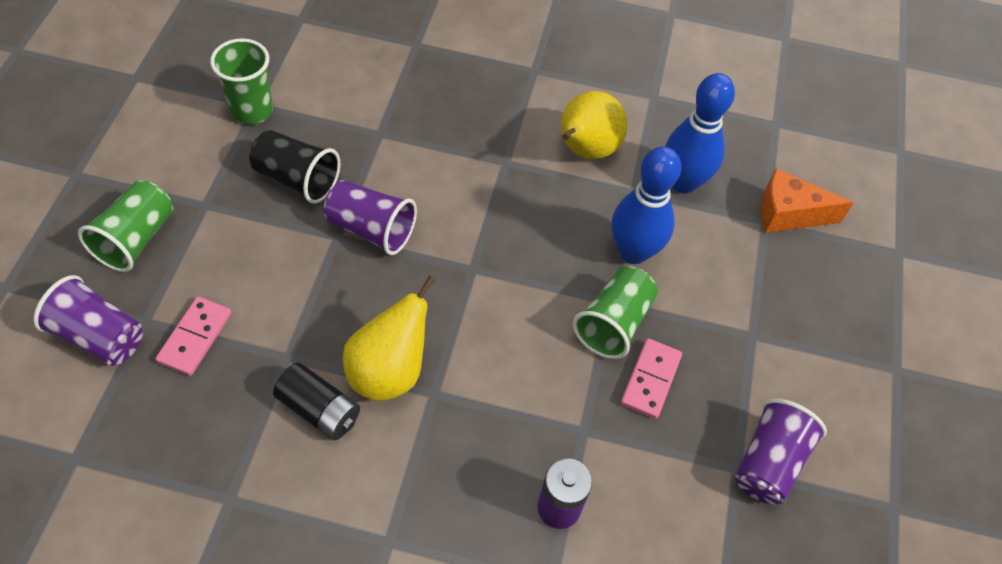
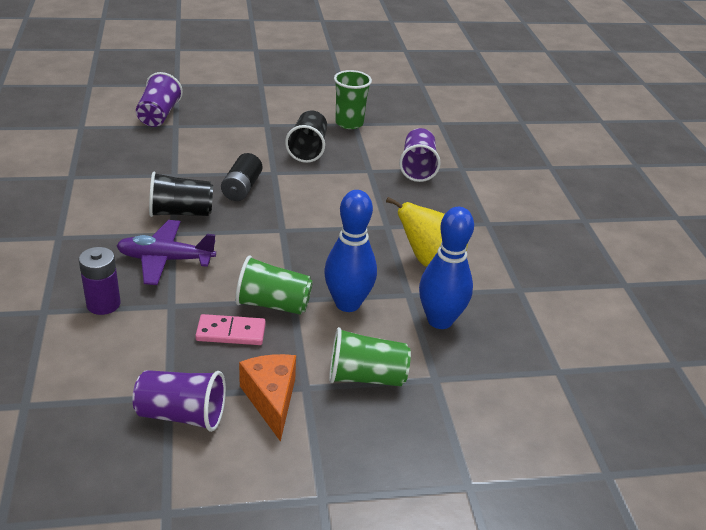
camera: 70 degrees right, 20 degrees down
green cup [78,180,173,272] -> green cup moved to [329,327,411,386]
pink domino [156,297,231,376] -> none
black battery [273,363,360,440] -> black battery moved to [221,153,262,201]
purple cup [324,180,417,255] -> purple cup moved to [399,128,441,182]
yellow pear [343,275,436,401] -> black cup [149,172,213,217]
orange cheese [761,168,854,233] -> orange cheese moved to [239,354,296,442]
none -> purple plane [116,220,216,285]

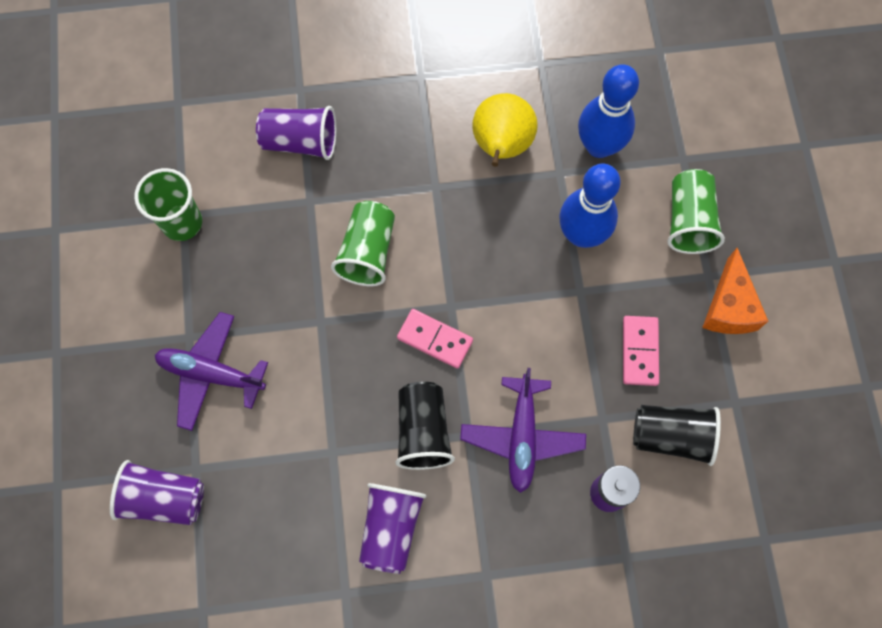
camera: 85 degrees left, 35 degrees up
purple cup [132,370,226,432] -> purple cup moved to [359,483,426,574]
black battery [221,153,262,201] -> none
green cup [235,256,313,315] -> green cup moved to [331,201,395,286]
orange cheese [239,354,296,442] -> orange cheese turned 75 degrees counterclockwise [702,248,768,334]
black cup [285,110,327,163] -> black cup moved to [633,405,721,466]
none -> purple plane [155,312,268,431]
none -> pink domino [397,309,473,369]

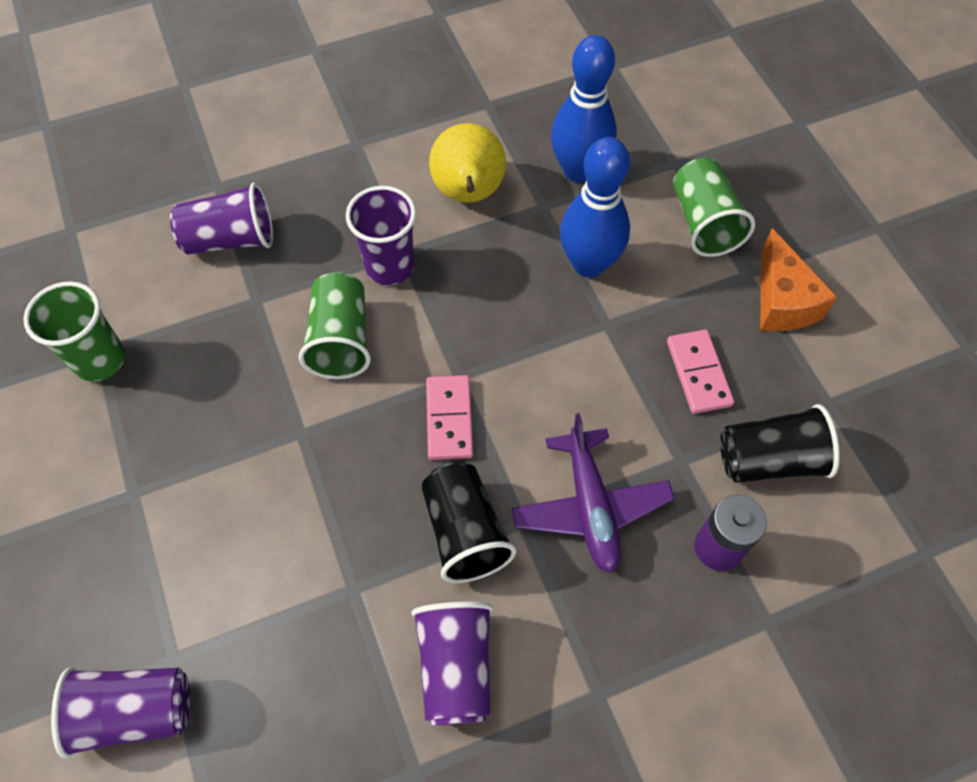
camera: 15 degrees left, 10 degrees down
purple plane [155,312,268,431] -> none
pink domino [397,309,473,369] -> pink domino turned 75 degrees clockwise [426,375,473,460]
none -> purple cup [346,186,416,285]

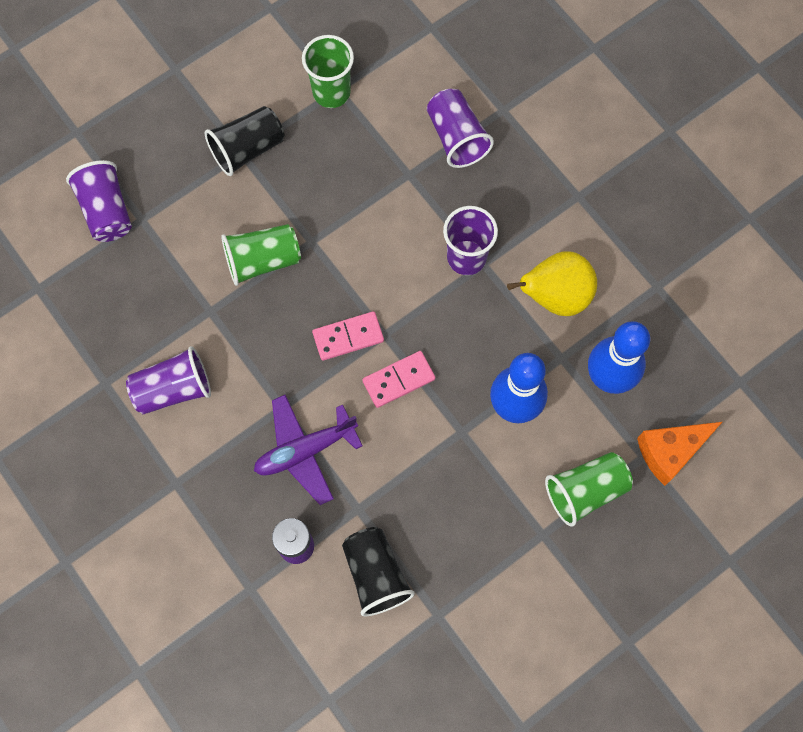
camera: 75 degrees right, 10 degrees up
green cup [299,272,371,379] -> green cup moved to [221,224,301,286]
black cup [421,462,516,583] -> black cup moved to [205,106,284,176]
pink domino [667,330,734,414] -> pink domino moved to [362,351,435,408]
orange cheese [760,228,837,331] -> orange cheese moved to [637,422,722,486]

